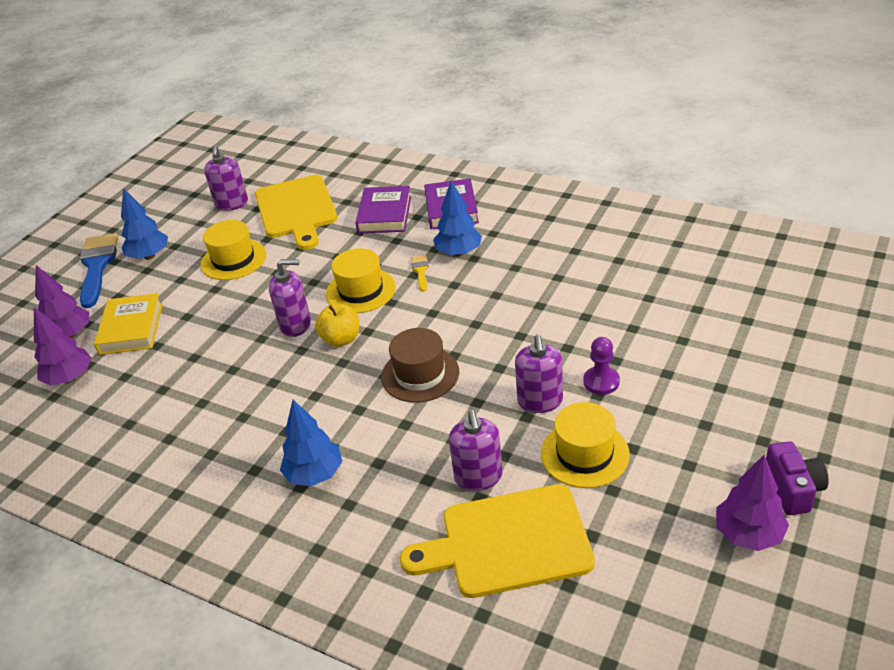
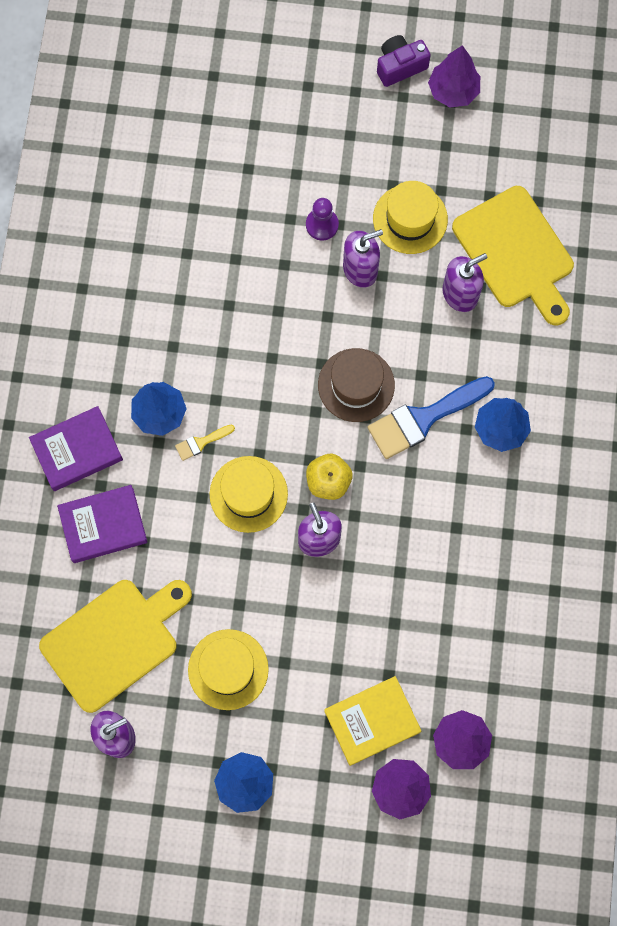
camera: 115 degrees left, 35 degrees up
blue brush [80,233,118,308] -> blue brush moved to [368,376,495,459]

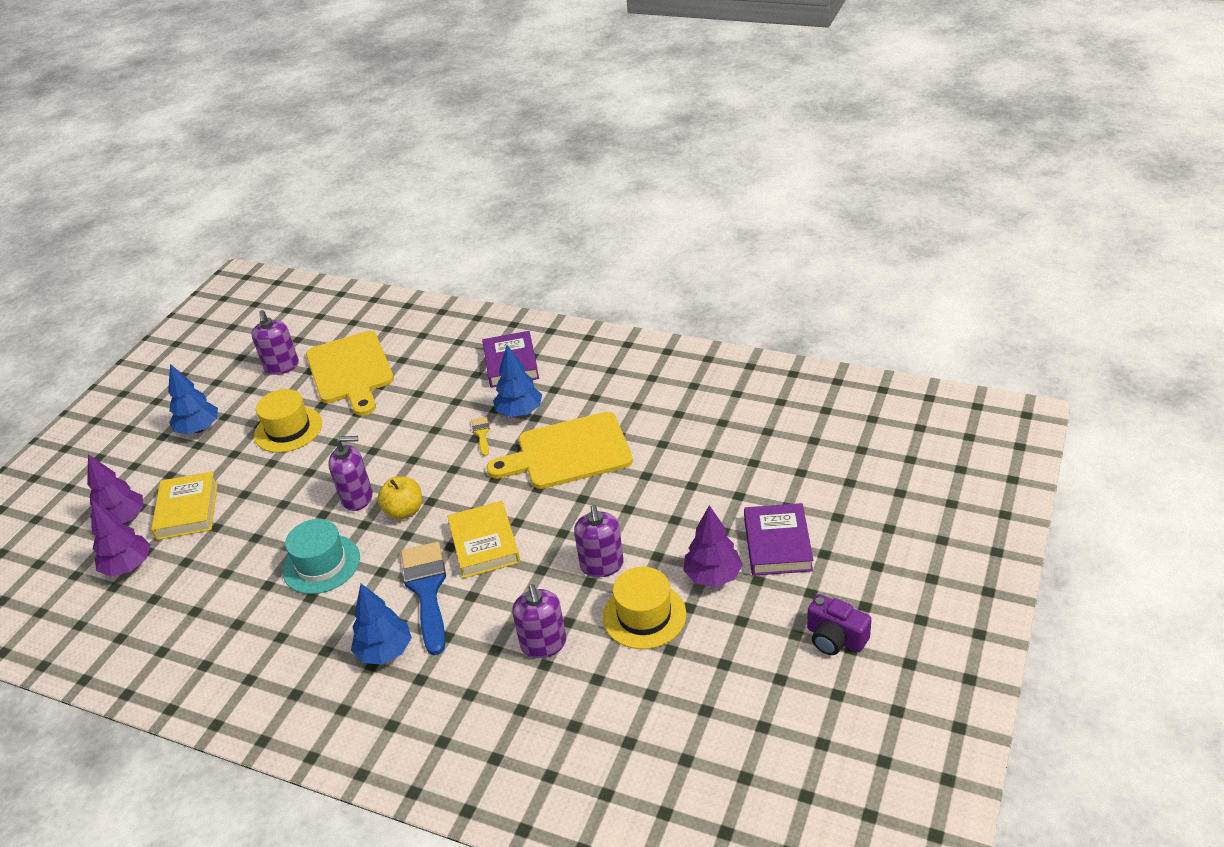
camera: 110 degrees right, 35 degrees down
purple book [57,485,147,563] -> purple book moved to [744,503,813,576]
yellow hat [210,456,288,533] -> none
purple pawn [306,198,339,241] -> none
brown hat [318,348,395,422] -> yellow book [447,501,520,578]
purple camera [377,35,431,87] -> purple camera turned 135 degrees clockwise [807,594,872,655]
purple tree [428,45,480,108] -> purple tree moved to [683,505,743,587]
yellow cutting board [452,186,574,326] -> yellow cutting board moved to [487,412,633,489]
none -> turquoise hat [283,519,360,594]

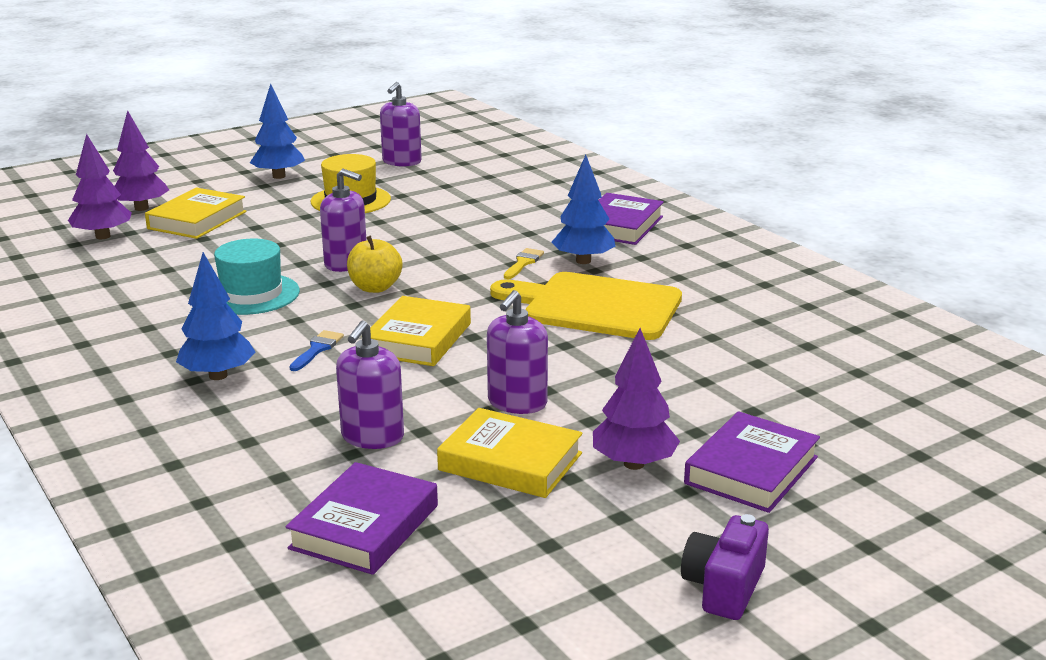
camera: 30 degrees right, 15 degrees down
yellow cutting board [306,331,394,416] -> none
blue brush [401,542,446,655] -> blue brush [289,330,344,371], size x0.46
yellow hat [603,567,686,649] -> yellow book [437,408,583,498]
purple camera [807,594,872,655] -> purple camera turned 45 degrees clockwise [681,514,769,620]
none -> purple book [285,462,438,575]

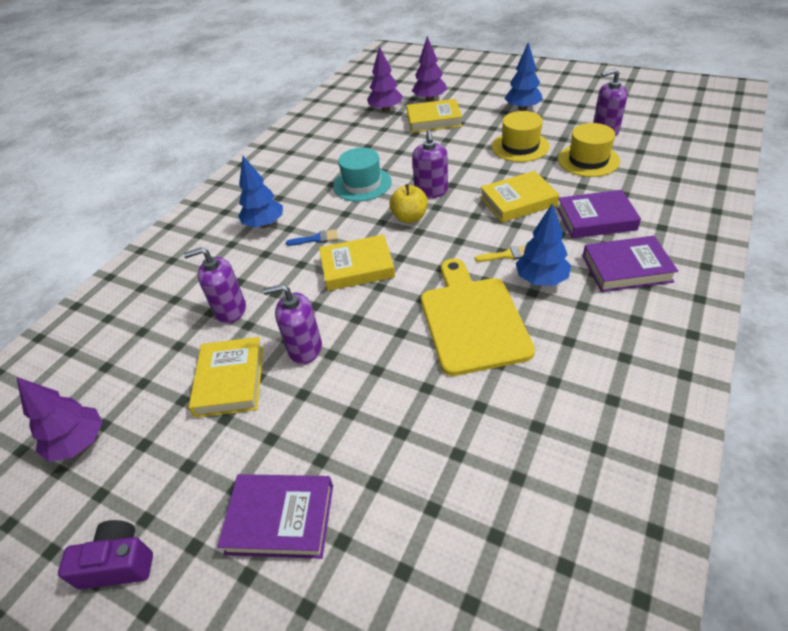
camera: 65 degrees right, 20 degrees up
purple book [285,462,438,575] -> purple book moved to [557,190,641,238]
purple tree [593,328,680,470] -> purple tree moved to [16,377,103,462]
none -> yellow book [480,171,560,223]
none -> yellow hat [558,123,620,177]

